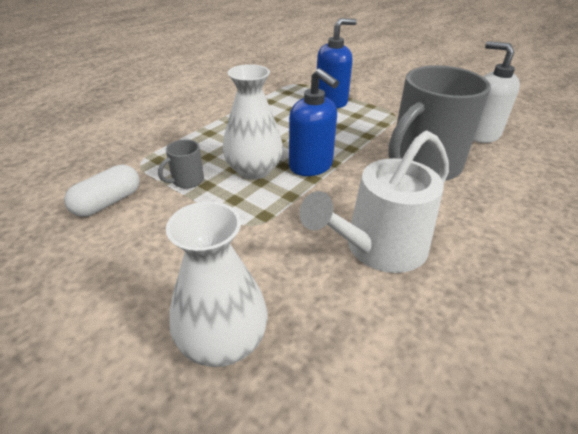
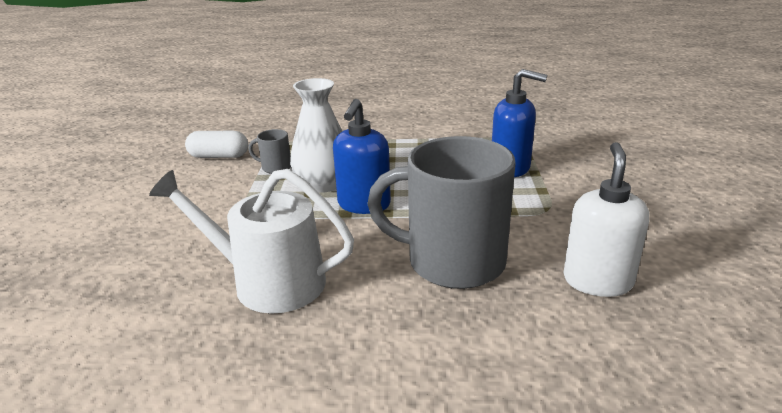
camera: 55 degrees right, 10 degrees down
white vase [166,201,268,367] -> none

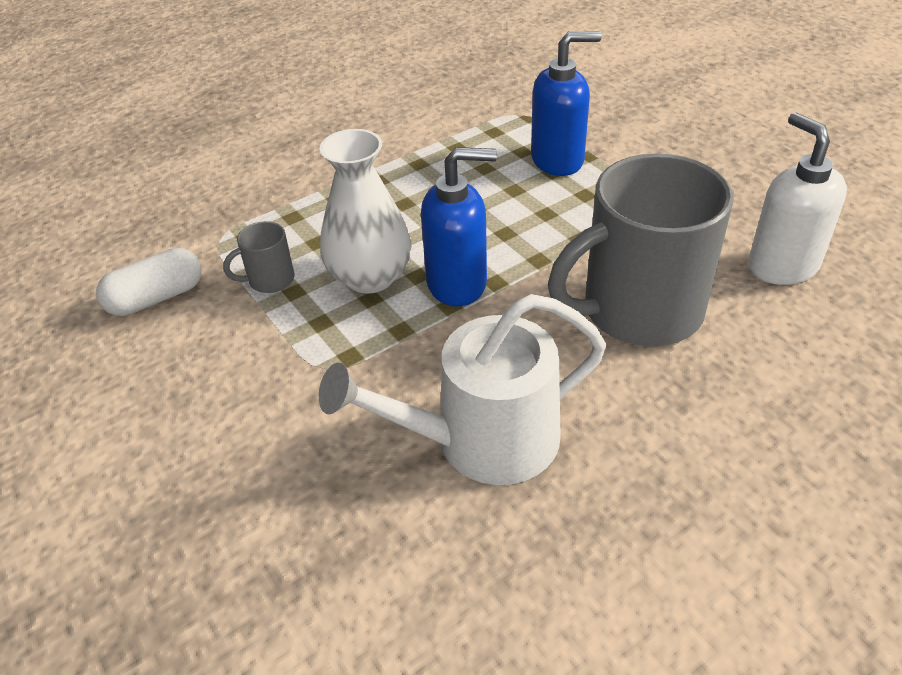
camera: 35 degrees left, 15 degrees up
blue soap dispenser [333,99,391,214] -> blue soap dispenser turned 75 degrees counterclockwise [421,147,497,306]

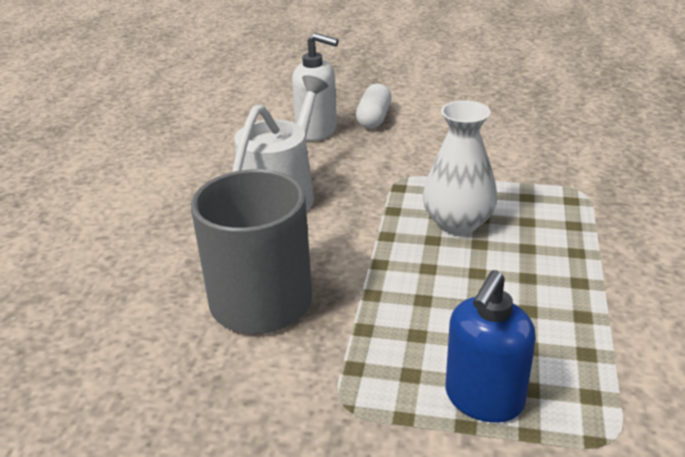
camera: 135 degrees right, 10 degrees down
white capsule [96,248,202,316] -> white capsule moved to [356,83,392,129]
grey mug [223,221,294,293] -> none
blue soap dispenser [421,147,497,306] -> none
white soap dispenser [749,112,847,285] -> white soap dispenser moved to [292,33,339,141]

